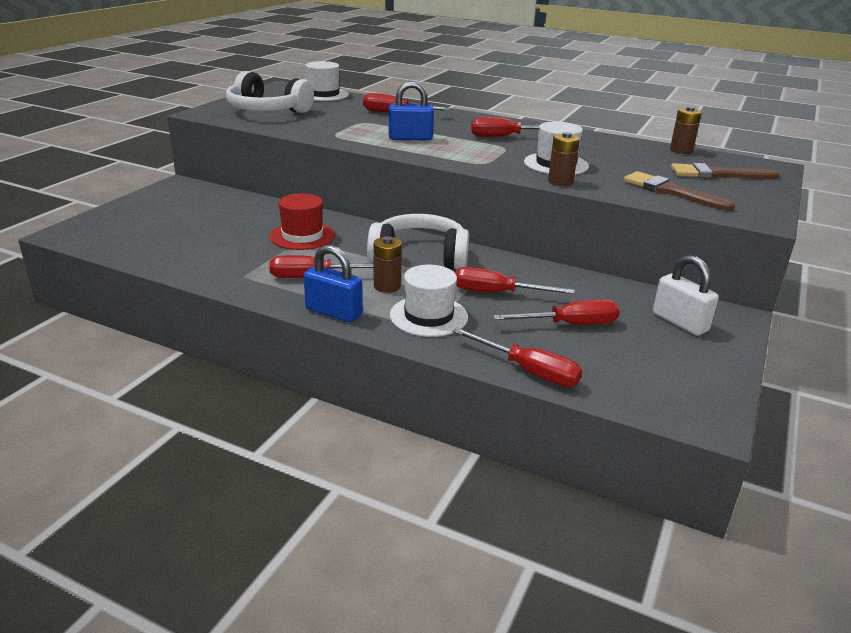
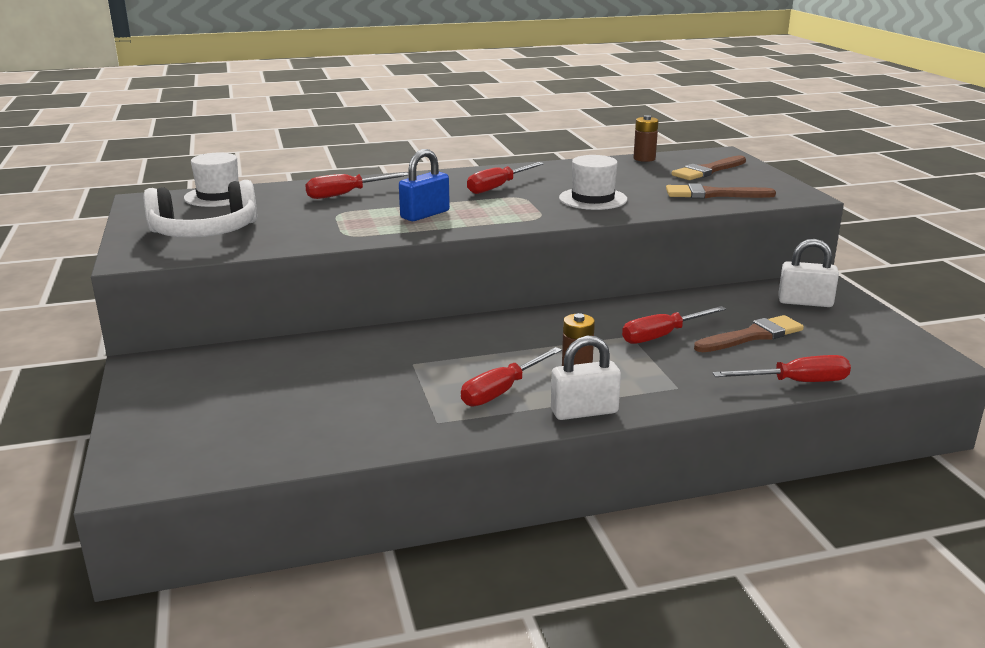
camera: 40 degrees left, 5 degrees down
red hat [270,193,335,250] -> none
blue padlock [304,245,363,323] -> white padlock [551,336,621,420]
white headphones [367,214,469,270] -> none
white hat [390,265,468,337] -> none
red screwdriver [493,299,620,324] -> brown brush [694,315,804,352]
brown battery [548,132,580,186] -> none

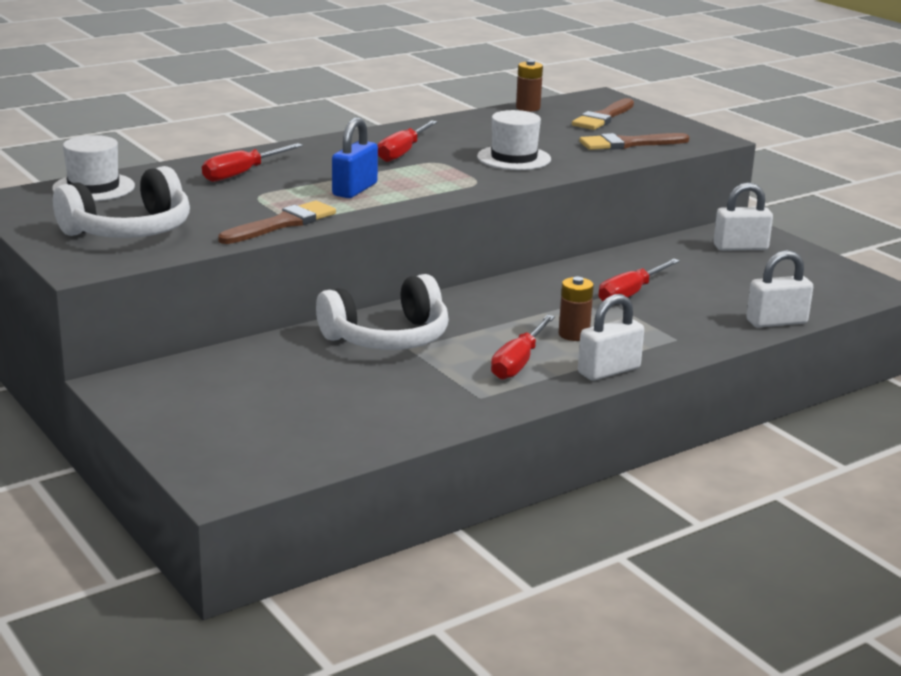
camera: 20 degrees left, 0 degrees up
brown brush [694,315,804,352] -> brown brush moved to [218,201,336,244]
red screwdriver [713,355,851,382] -> white padlock [746,250,813,328]
none -> white headphones [316,274,449,350]

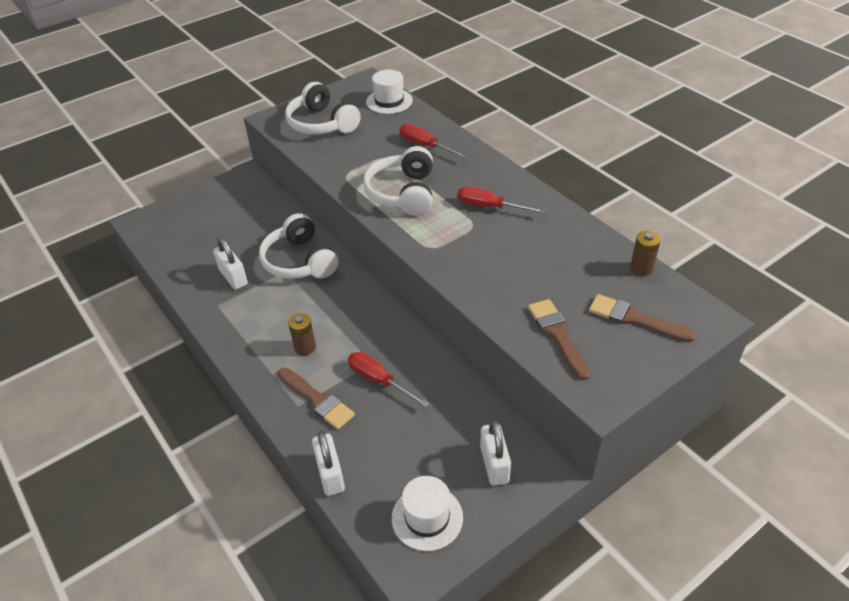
camera: 90 degrees right, 20 degrees up
brown brush [218,201,336,244] -> brown brush moved to [277,367,355,430]
blue padlock [332,117,378,198] -> white headphones [363,146,433,216]
white hat [477,110,551,170] -> white hat moved to [392,476,463,551]
red screwdriver [491,315,555,380] -> none
white padlock [578,294,644,381] -> white padlock moved to [213,237,248,290]

